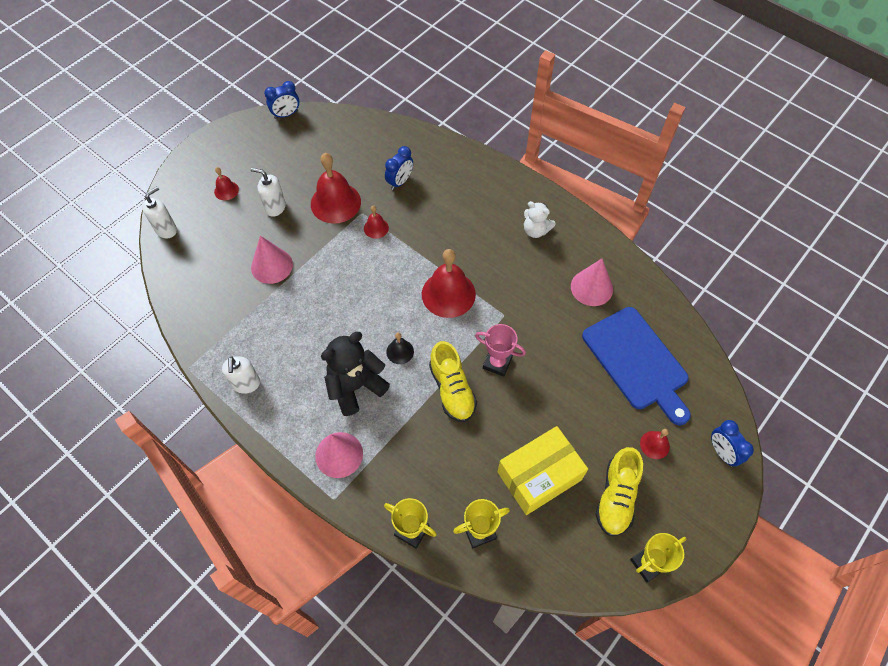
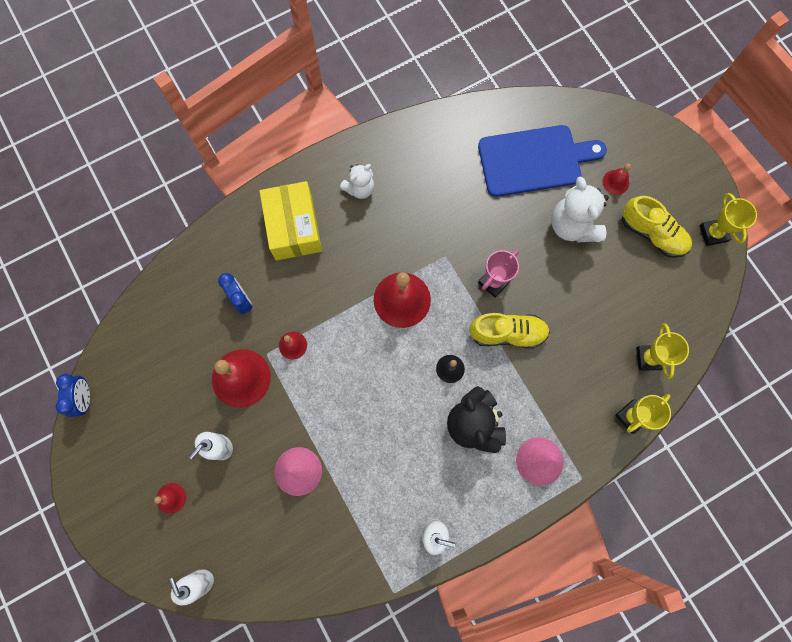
camera: 70 degrees left, 15 degrees up
yellow box [498,426,588,515] -> yellow box moved to [260,181,322,260]
pink cone [571,259,613,306] -> none
blue clock [711,420,754,467] -> none
none -> white teddy bear [551,176,609,243]

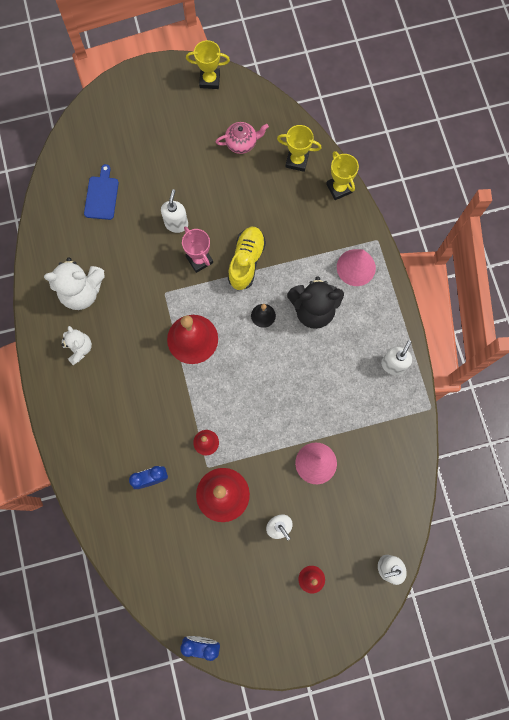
camera: 75 degrees left, 0 degrees up
yellow box [260,181,322,260] -> none
blue cutting board [478,125,607,197] -> blue cutting board [84,164,119,220], size x0.52
white teddy bear [551,176,609,243] -> white teddy bear moved to [44,258,105,310]
red bell [603,164,631,195] -> none
yellow shoe [622,196,692,258] -> none
none -> white soap dispenser [161,189,188,233]
none -> pink teapot [216,122,269,154]

